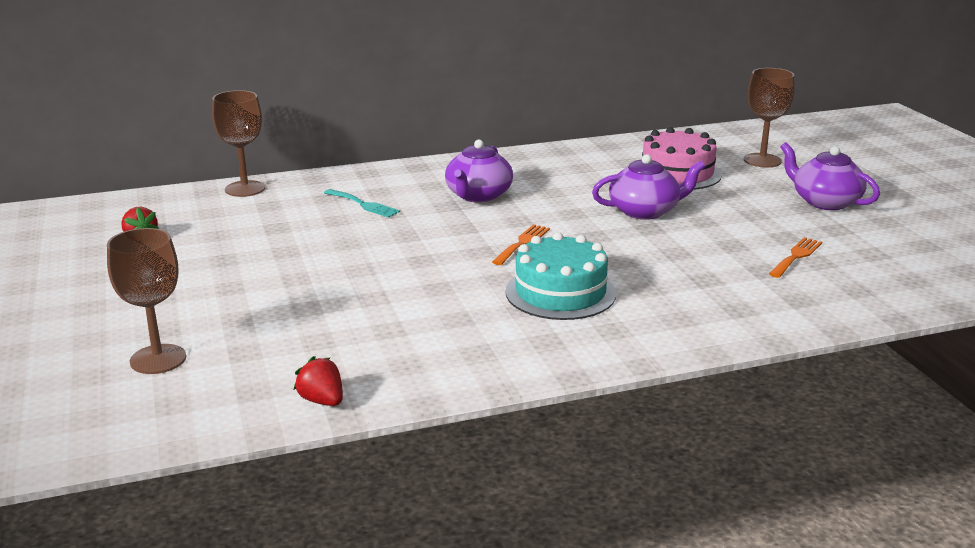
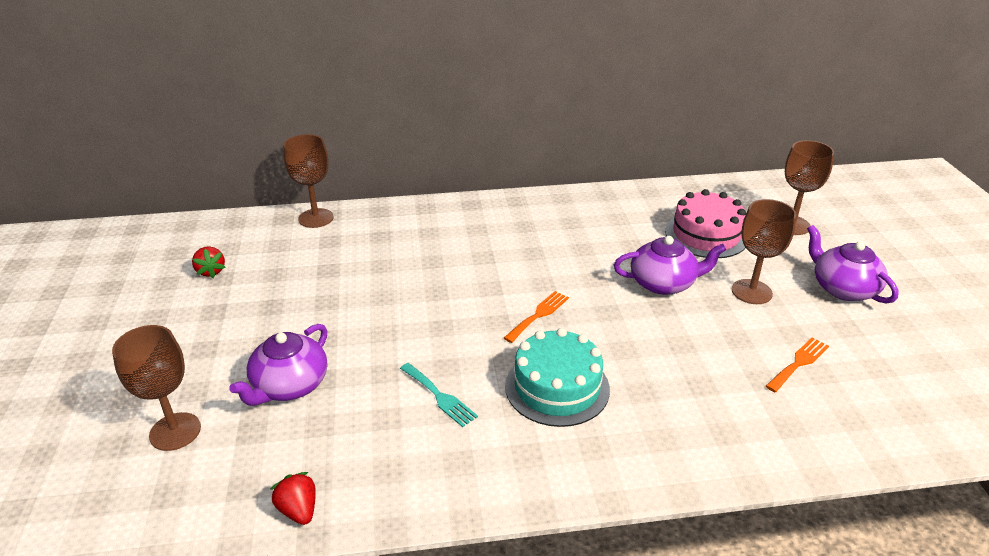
camera: 10 degrees right, 10 degrees up
turquoise fork [324,189,400,218] -> turquoise fork moved to [400,363,478,427]
purple teapot [445,139,513,203] -> purple teapot moved to [229,324,327,406]
none -> brown goblet [732,199,796,304]

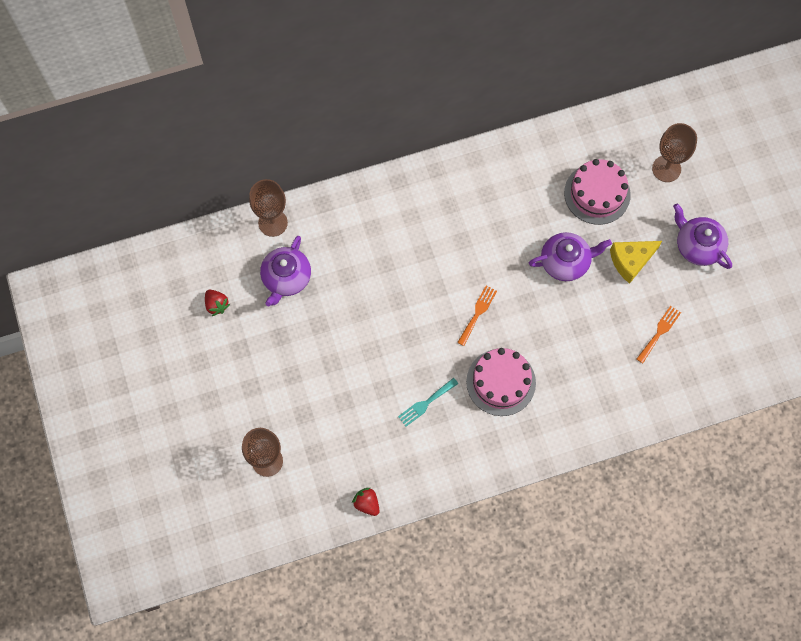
camera: 10 degrees left, 35 degrees up
purple teapot [229,324,327,406] -> purple teapot moved to [260,236,311,307]
turquoise fork [400,363,478,427] -> turquoise fork turned 105 degrees clockwise [398,378,458,426]
turquoise cake [505,328,610,427] -> pink cake [466,348,536,416]
brown goblet [732,199,796,304] -> yellow cheese [610,241,662,284]

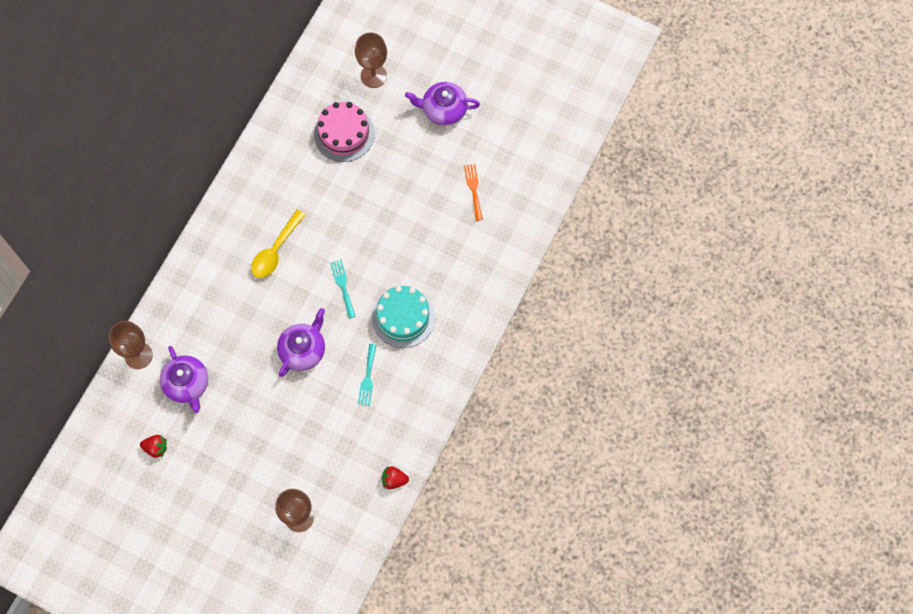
camera: 45 degrees left, 0 degrees up
orange fork [457,286,497,346] -> turquoise fork [330,260,356,318]
pink cake [466,348,536,416] -> turquoise cake [372,286,435,348]
purple teapot [529,232,612,281] -> purple teapot moved to [277,308,325,377]
yellow cheese [610,241,662,284] -> none
none -> yellow spoon [251,209,306,278]

